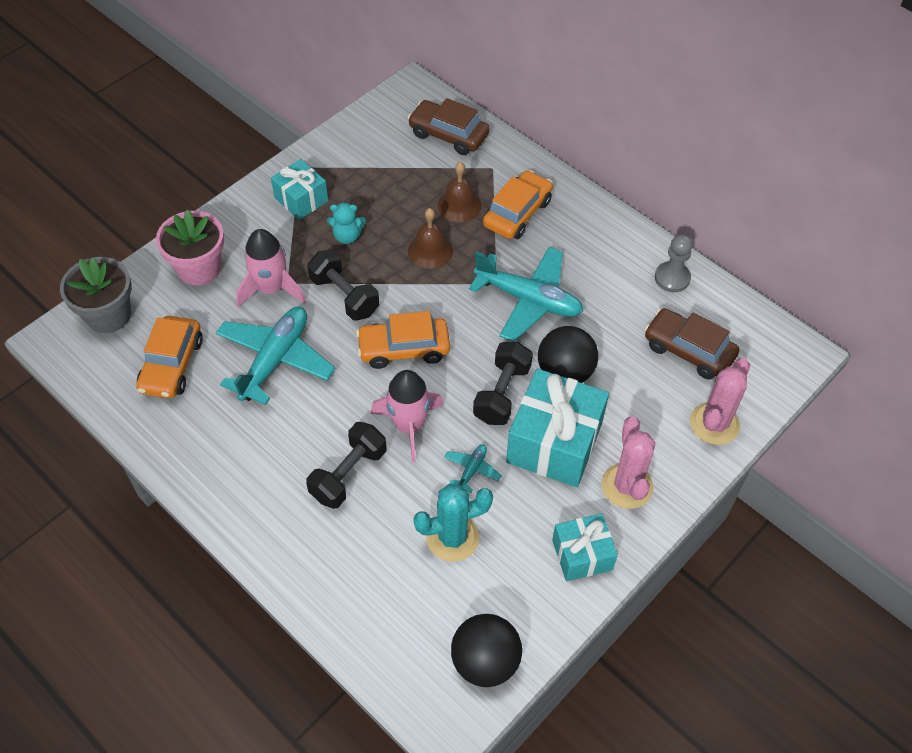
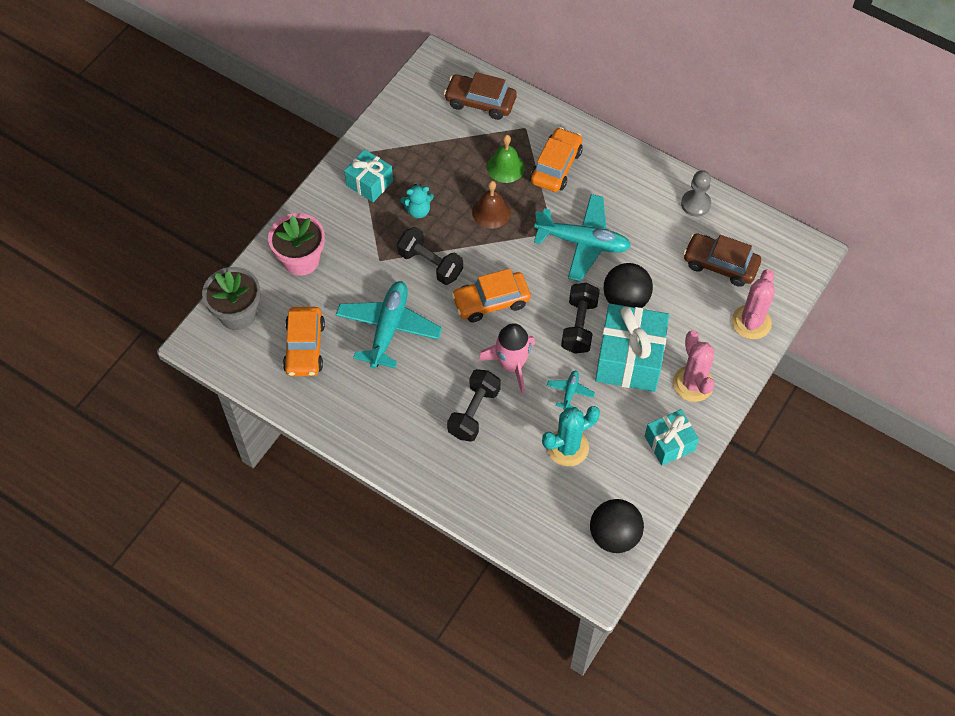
camera: 10 degrees left, 5 degrees up
pink rocket [236,229,306,307] -> none
brown bell [438,162,482,222] -> green bell [487,135,525,183]

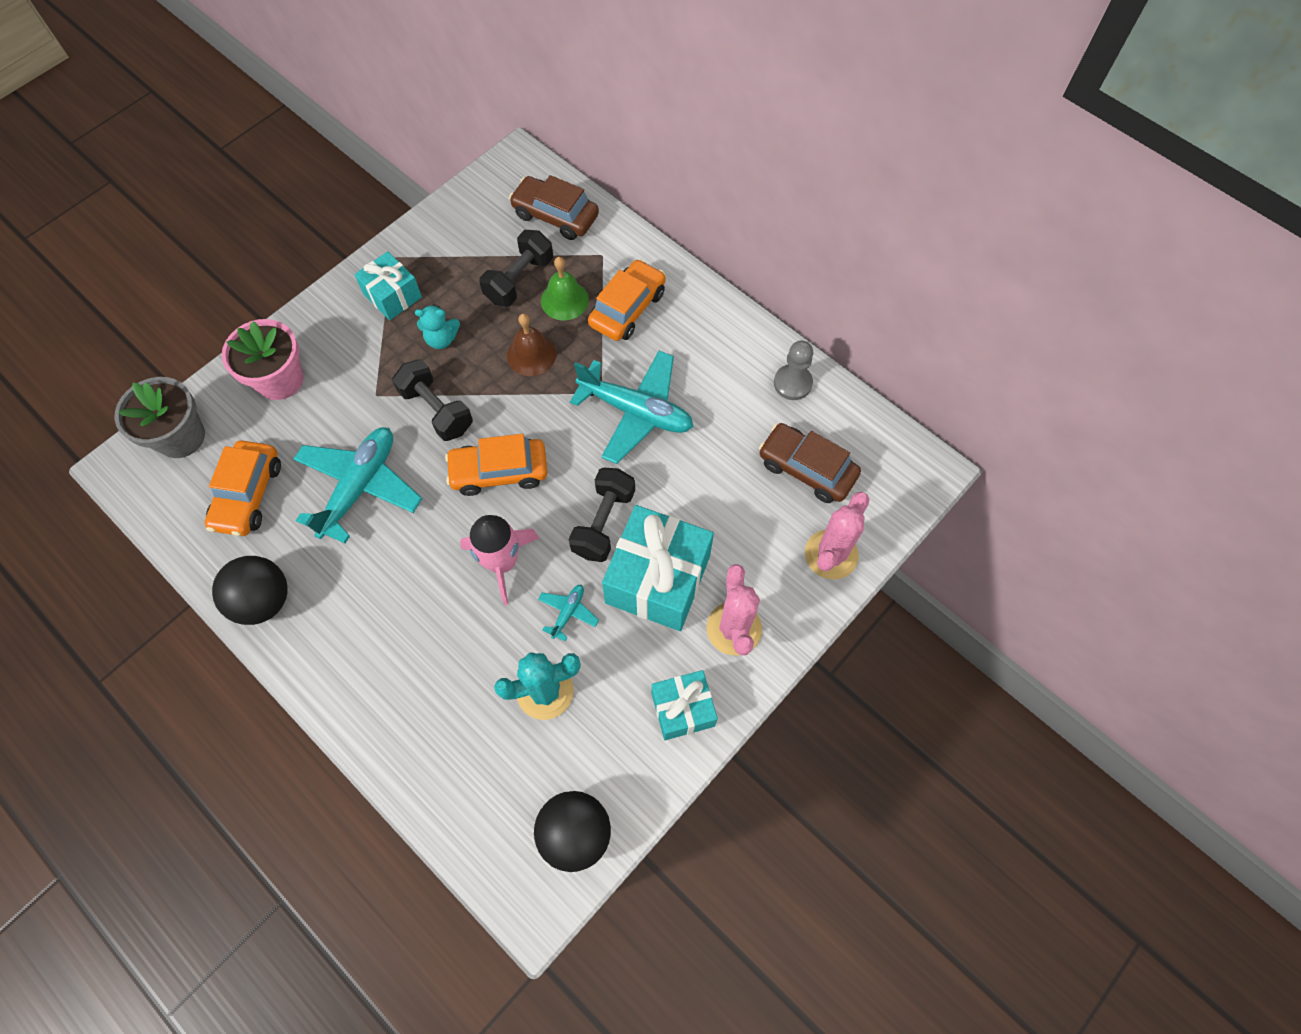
camera: 10 degrees right, 5 degrees up
black dumbbell [447,369,501,442] -> black dumbbell moved to [479,230,553,307]
black ball [604,263,653,308] -> black ball moved to [212,556,288,625]

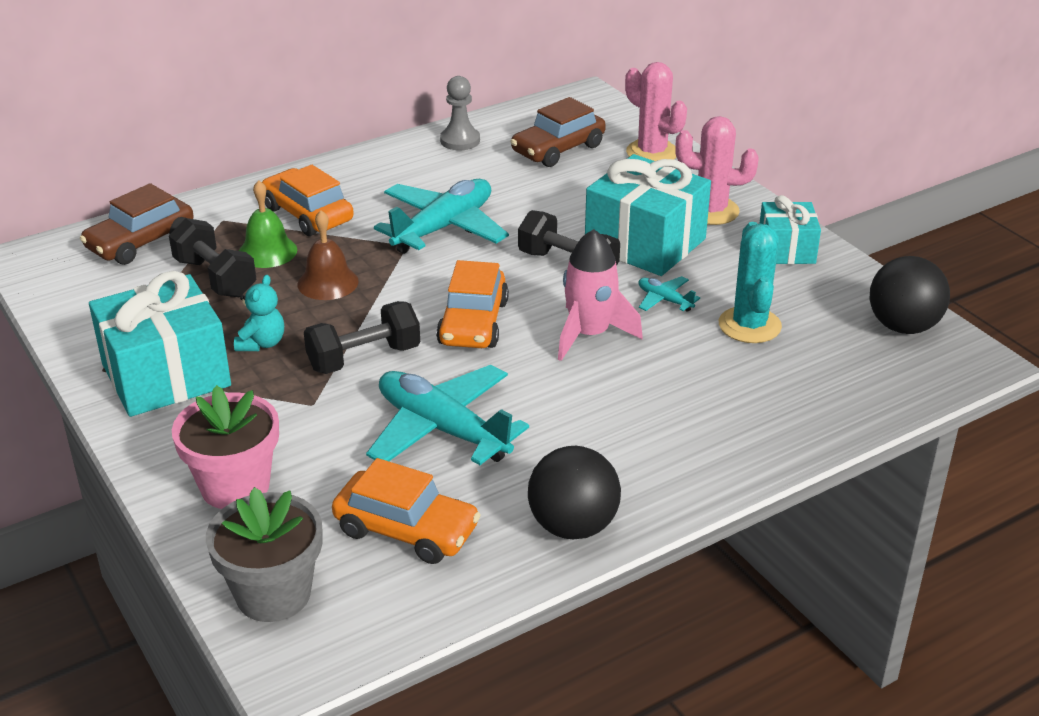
camera: 75 degrees left, 30 degrees down
turquoise gift [354,251,422,320] -> turquoise gift [89,271,231,417], size x1.72

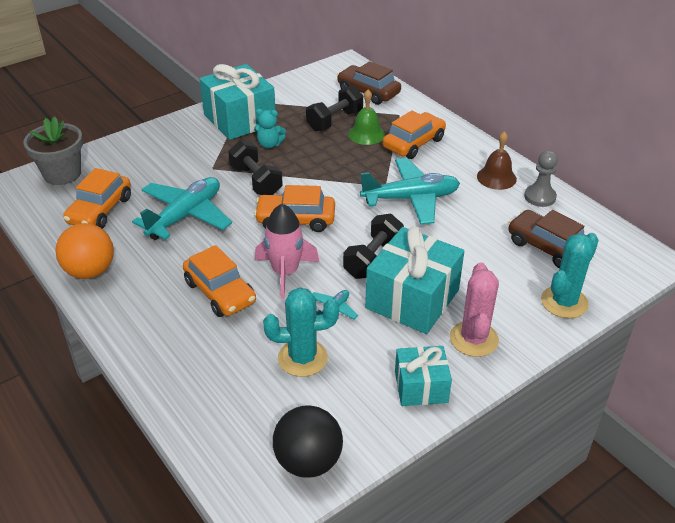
camera: 85 degrees right, 5 degrees up
pink flower pot [172,385,279,509] -> none
brown bell [297,210,359,300] -> brown bell moved to [477,131,517,190]
turquoise plane [374,179,509,254] -> turquoise plane turned 45 degrees counterclockwise [360,158,460,225]
black ball [528,446,621,539] -> orange ball [55,223,114,279]
pink cactus [625,62,687,161] -> turquoise cactus [541,233,599,318]
none -> orange car [183,245,256,317]

